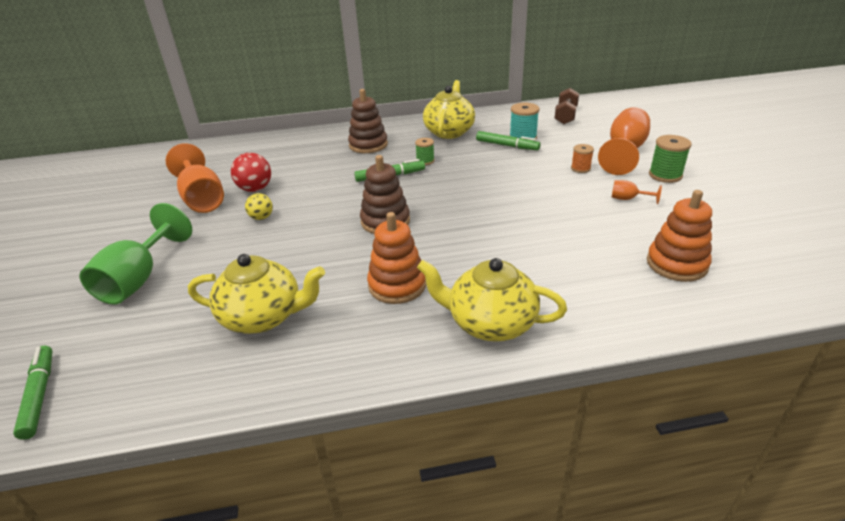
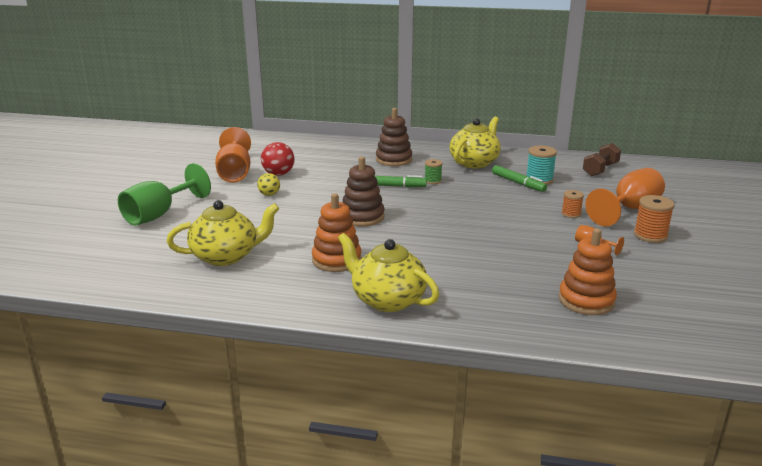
camera: 20 degrees right, 10 degrees down
green marker [13,346,52,440] -> none
yellow teapot [188,254,325,334] -> yellow teapot turned 45 degrees counterclockwise [167,200,279,266]
green spool [649,135,692,183] -> orange spool [634,195,675,243]

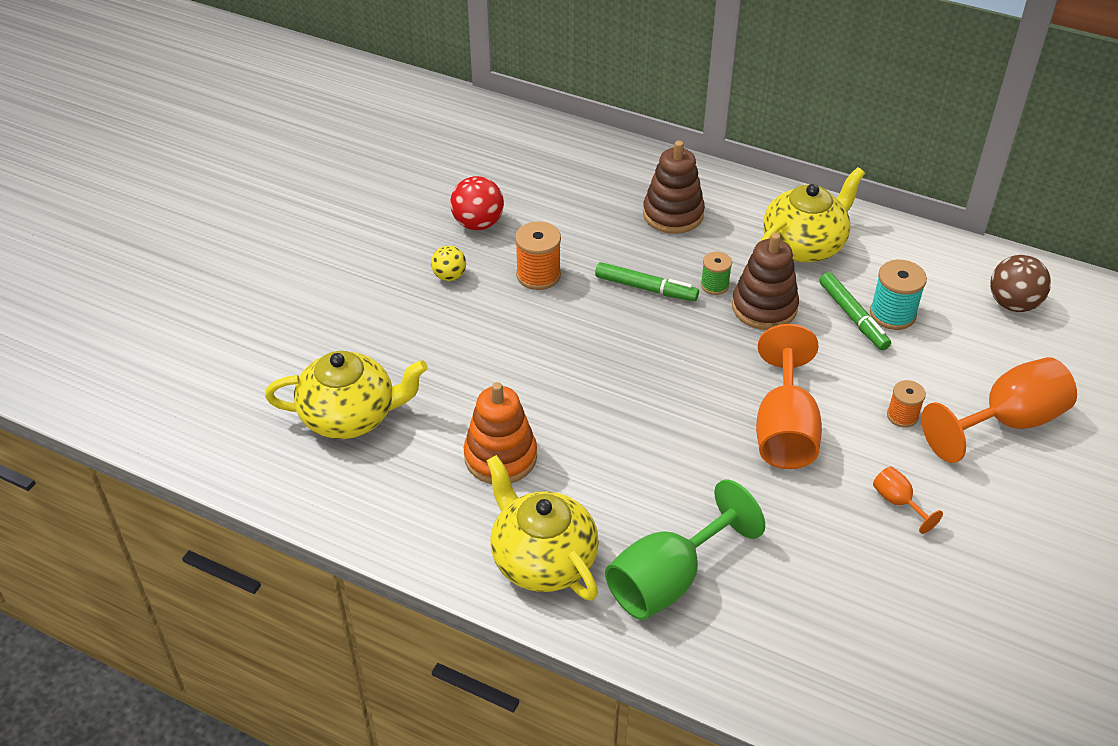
camera: 15 degrees right, 20 degrees up
green goblet [118,163,211,226] -> green goblet moved to [605,479,765,620]
orange goblet [215,127,251,183] -> orange goblet moved to [756,324,822,469]
brown stacking toy [343,157,385,226] -> brown stacking toy moved to [732,233,799,330]
orange stacking toy [559,228,617,315] -> none
brown dumbbell [583,143,621,176] -> brown ball [990,255,1051,312]
orange spool [634,195,675,243] -> orange spool moved to [515,221,561,290]

